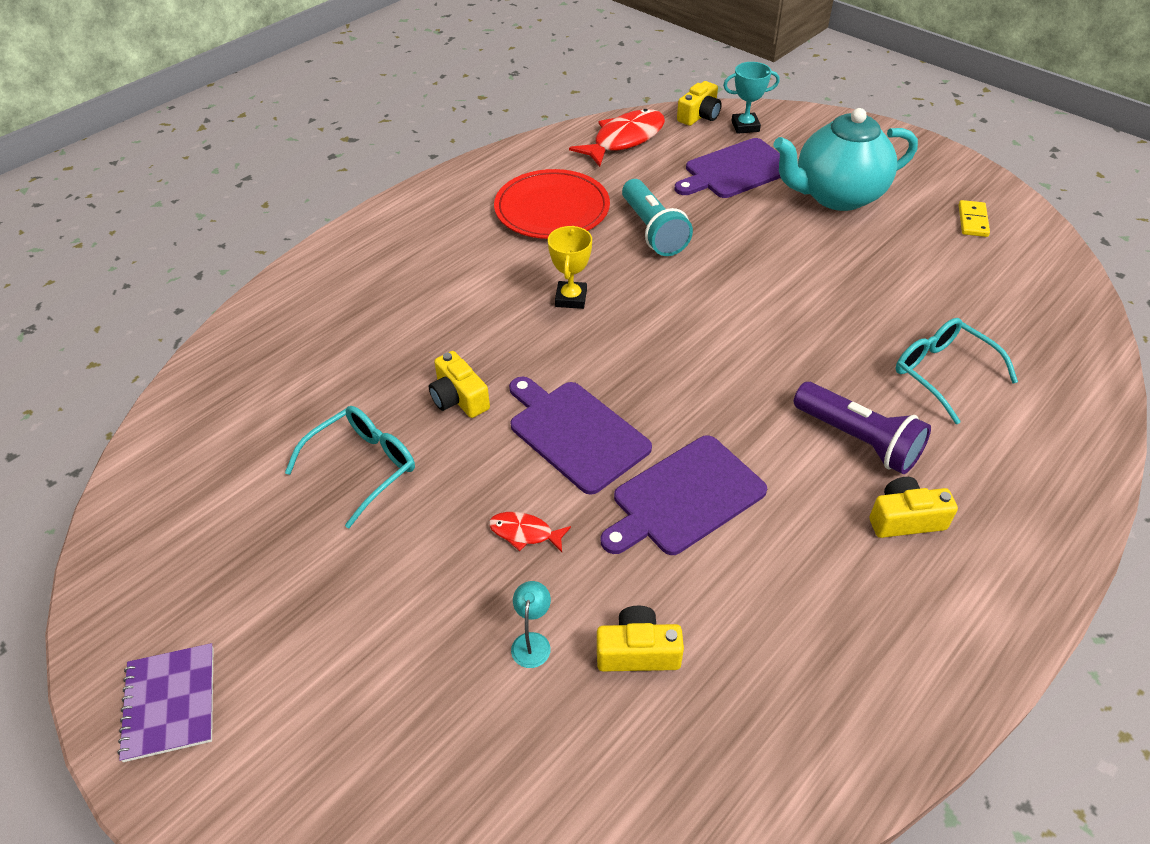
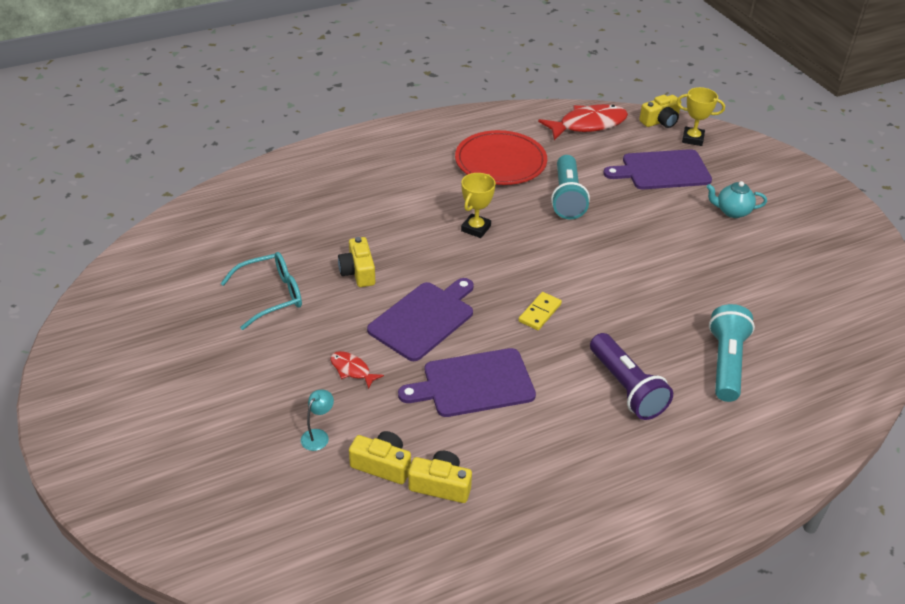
camera: 20 degrees right, 5 degrees down
purple notebook [117,643,213,762] -> none
purple cutting board [509,377,652,495] -> purple cutting board turned 60 degrees clockwise [367,278,474,361]
turquoise trophy [723,62,780,134] -> yellow trophy [676,87,725,146]
turquoise teapot [773,108,918,211] -> turquoise teapot [706,181,767,218], size x0.46
yellow camera [869,477,958,538] -> yellow camera moved to [408,451,472,503]
turquoise glasses [896,318,1018,424] -> turquoise flashlight [709,304,755,402]
yellow domino [959,200,990,237] -> yellow domino moved to [519,292,562,330]

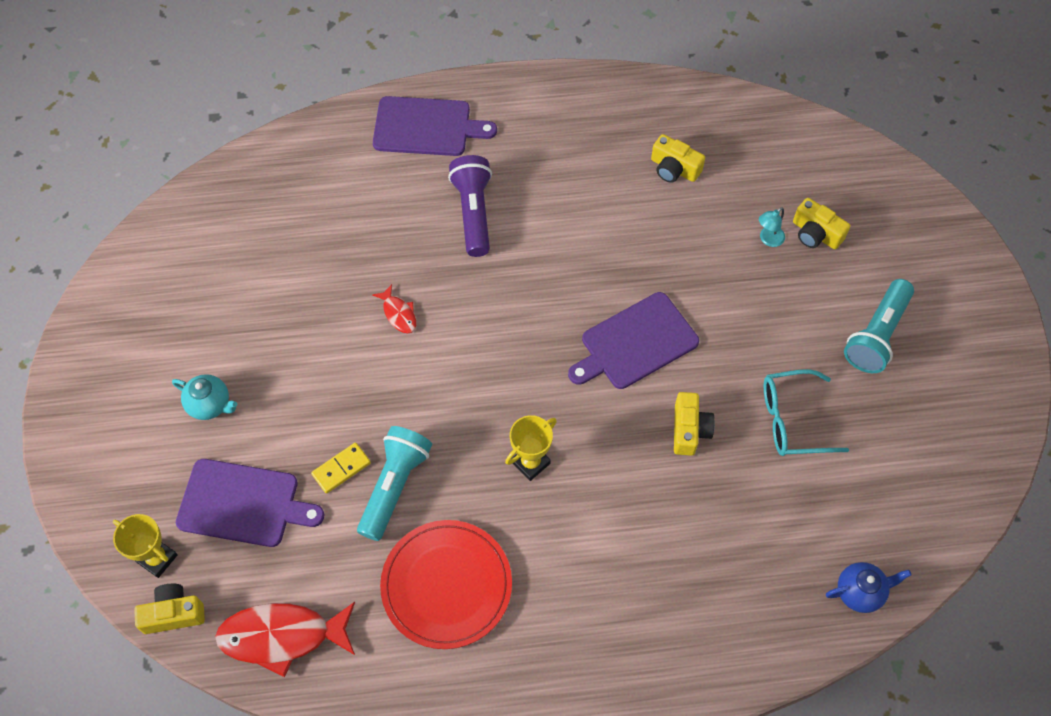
camera: 160 degrees left, 20 degrees up
red fish [330,351,384,389] -> red fish moved to [373,284,416,333]
yellow camera [349,431,411,484] -> yellow camera moved to [793,198,850,249]
purple cutting board [398,348,536,417] -> purple cutting board moved to [373,96,497,156]
yellow domino [519,292,562,330] -> yellow domino moved to [311,442,371,494]
turquoise flashlight [709,304,755,402] -> turquoise flashlight moved to [844,279,914,373]
none -> blue teapot [826,562,912,613]

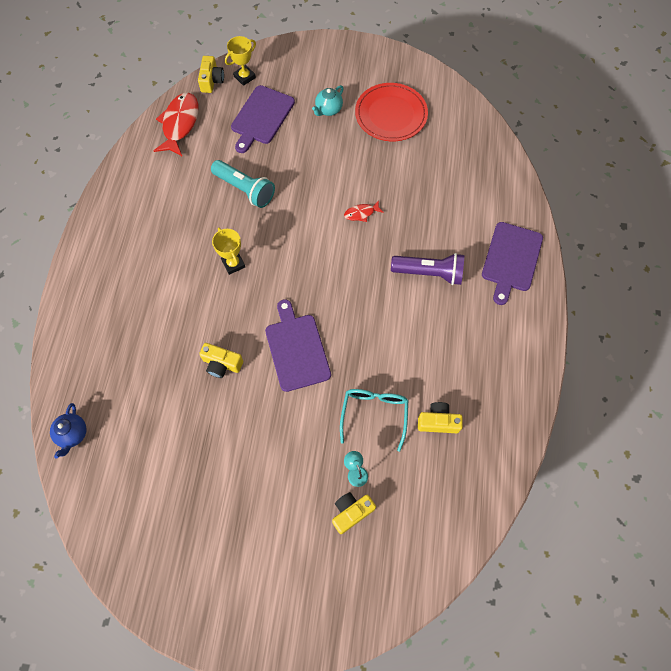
camera: 105 degrees right, 5 degrees up
yellow domino [311,442,371,494] -> none
red plate [380,520,512,649] -> red plate moved to [355,83,428,141]
yellow camera [651,134,705,183] -> yellow camera turned 45 degrees clockwise [418,402,463,433]
turquoise glasses [764,369,849,456] -> turquoise glasses moved to [340,389,408,452]
turquoise flashlight [844,279,914,373] -> none

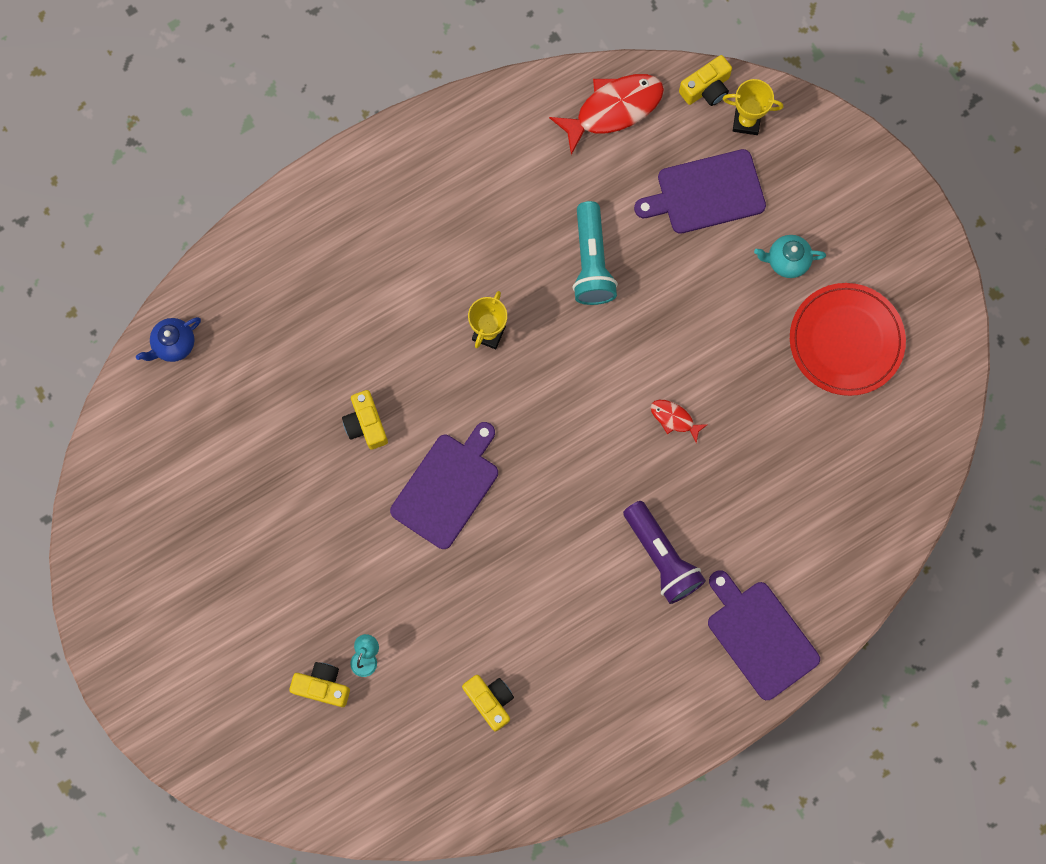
camera: 50 degrees right, 10 degrees up
turquoise glasses [340,389,408,452] -> none
purple cutting board [482,222,543,305] -> purple cutting board turned 75 degrees clockwise [708,570,820,700]

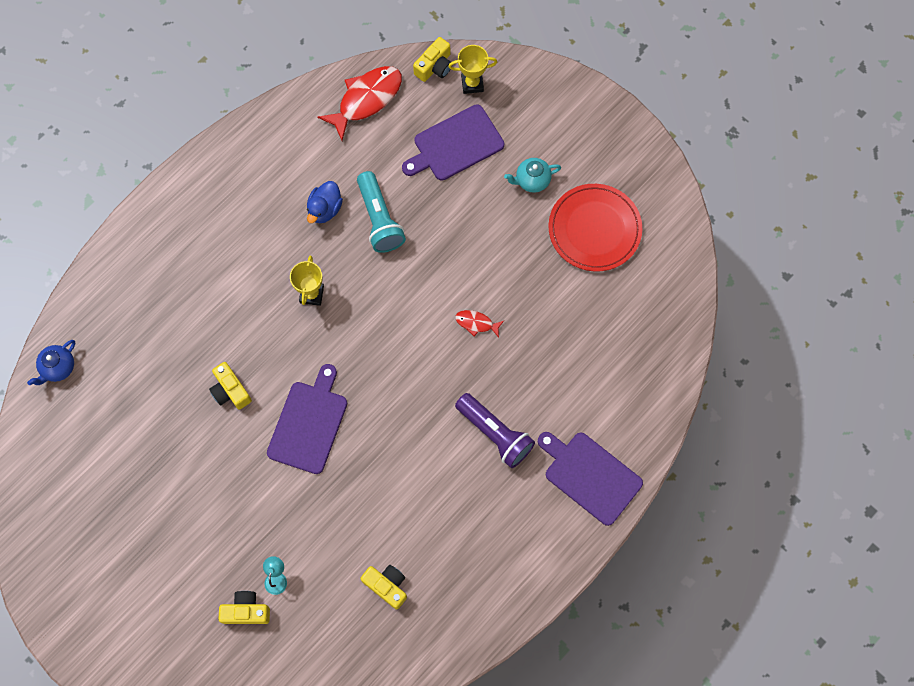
camera: 15 degrees left, 5 degrees down
none -> blue duck [307,181,343,223]

